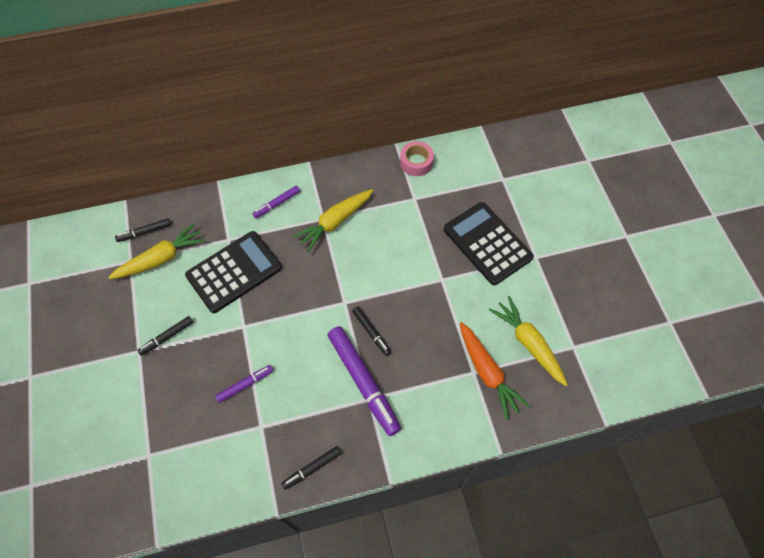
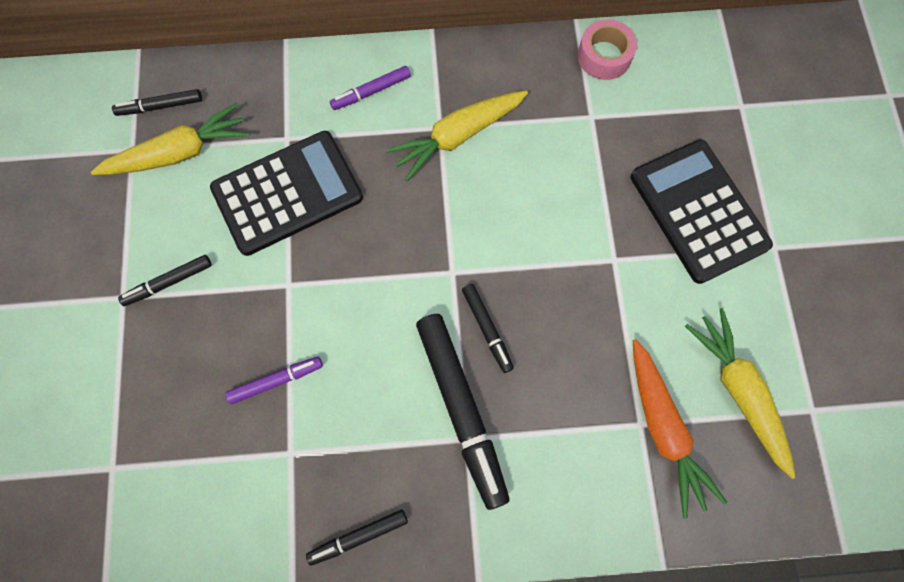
camera: 10 degrees right, 10 degrees up
purple marker [328,326,401,436] -> black marker [416,314,510,510]

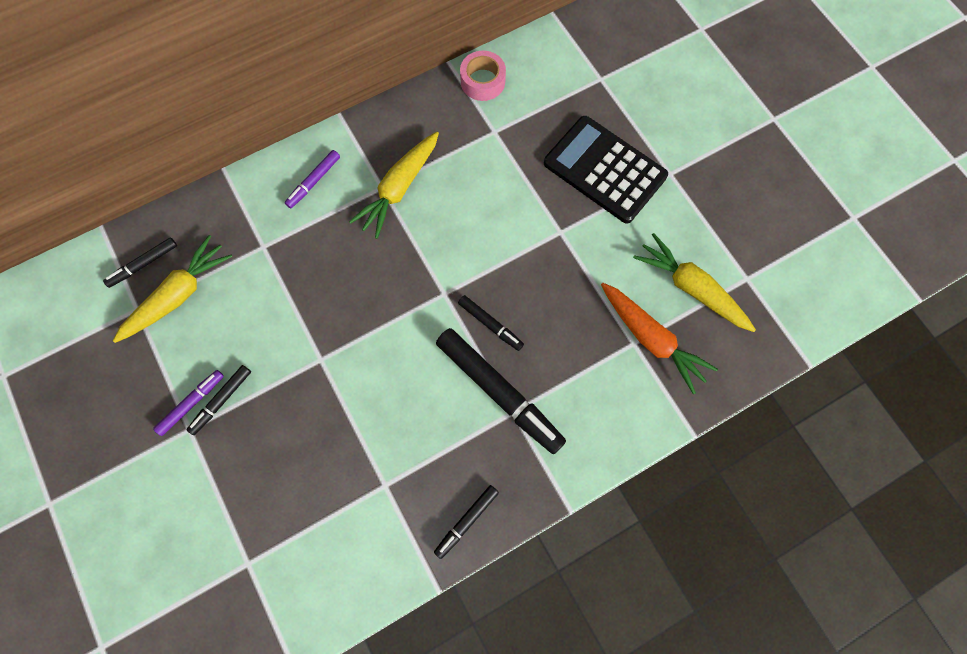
camera: 25 degrees left, 0 degrees up
black calculator [210,131,363,256] -> none
purple marker [225,357,323,404] -> purple marker moved to [153,370,224,436]

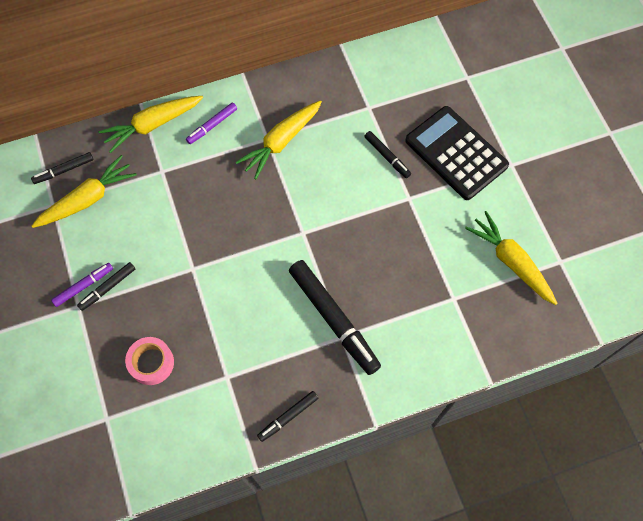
camera: 10 degrees right, 5 degrees down
black marker [458,295,524,351] -> black marker moved to [364,131,411,178]
pink tape [460,51,506,101] -> pink tape moved to [125,337,174,385]
orange carrot [601,283,718,394] -> none
none -> yellow carrot [98,96,203,153]

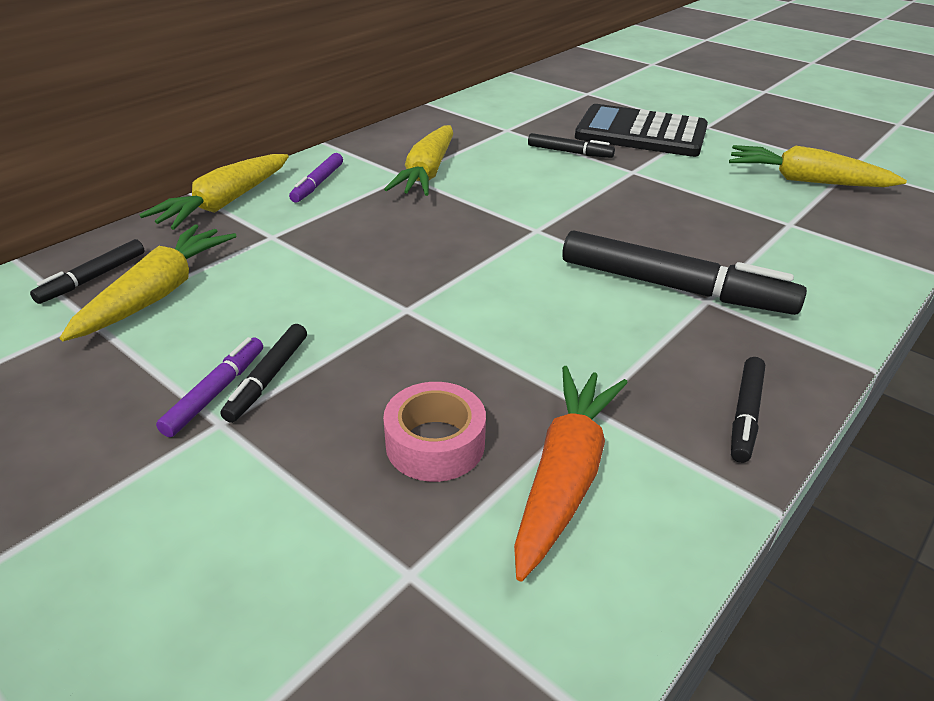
camera: 30 degrees left, 30 degrees down
none -> orange carrot [514,366,628,582]

